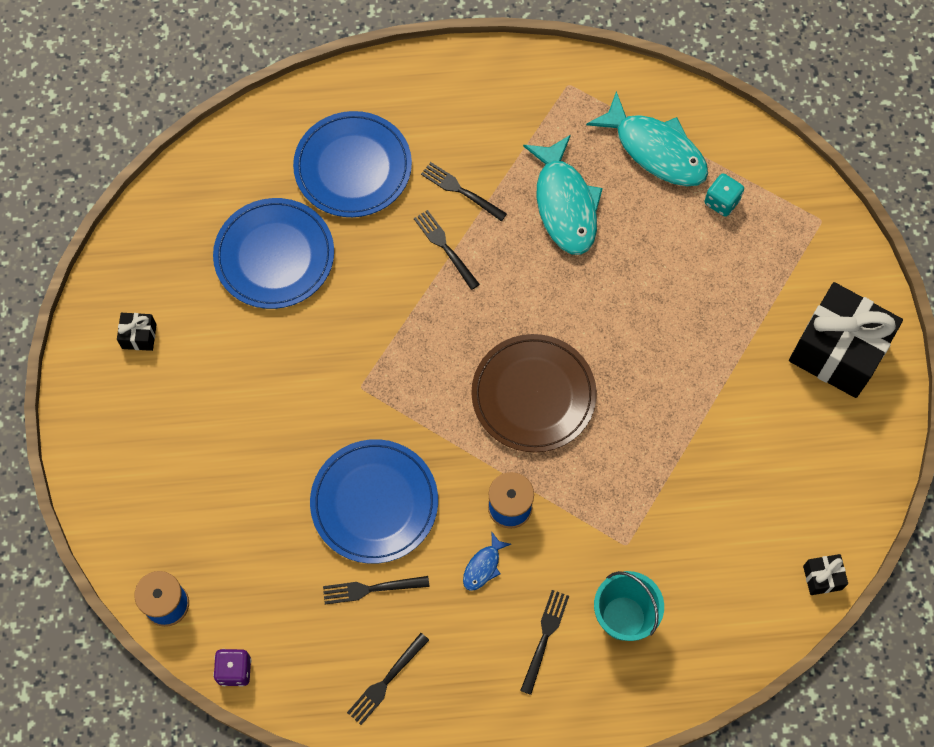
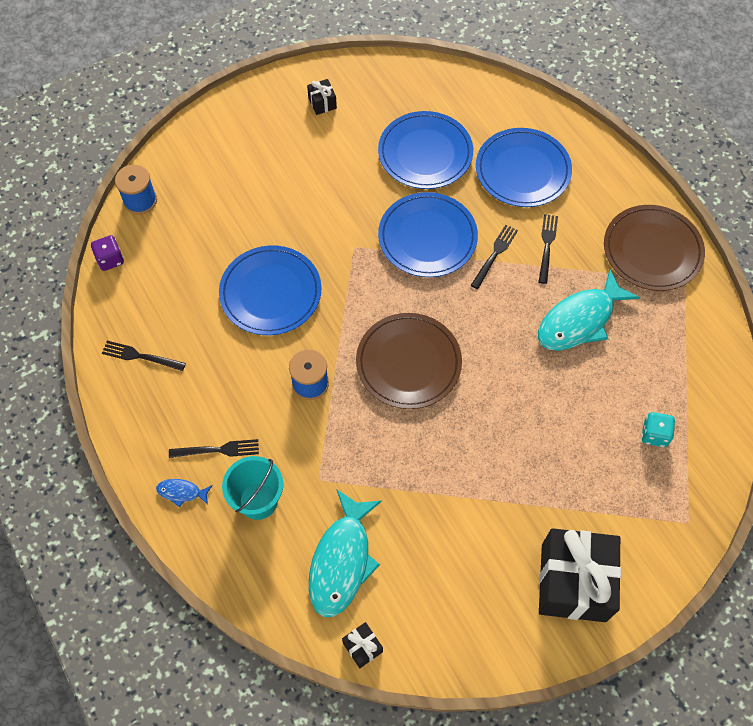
camera: 65 degrees right, 5 degrees down
black fork [323,576,429,605] -> none
blue fish [463,532,511,591] -> blue fish moved to [156,479,213,508]
turquoise fish [586,91,708,186] -> turquoise fish moved to [309,489,382,617]
none -> blue plate [378,192,478,277]
none -> brown plate [604,205,705,291]

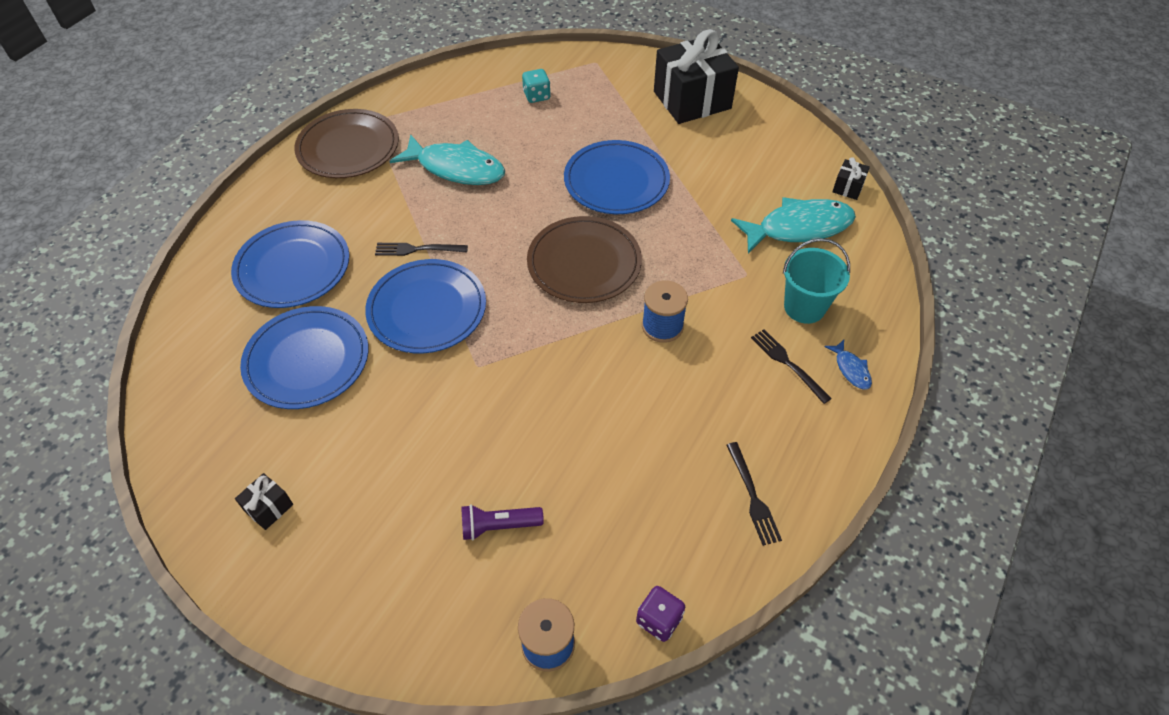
camera: 120 degrees left, 10 degrees down
blue plate [219,245,322,335] -> blue plate moved to [564,140,670,214]
black fork [538,214,558,284] -> none
none -> purple flashlight [461,504,544,540]

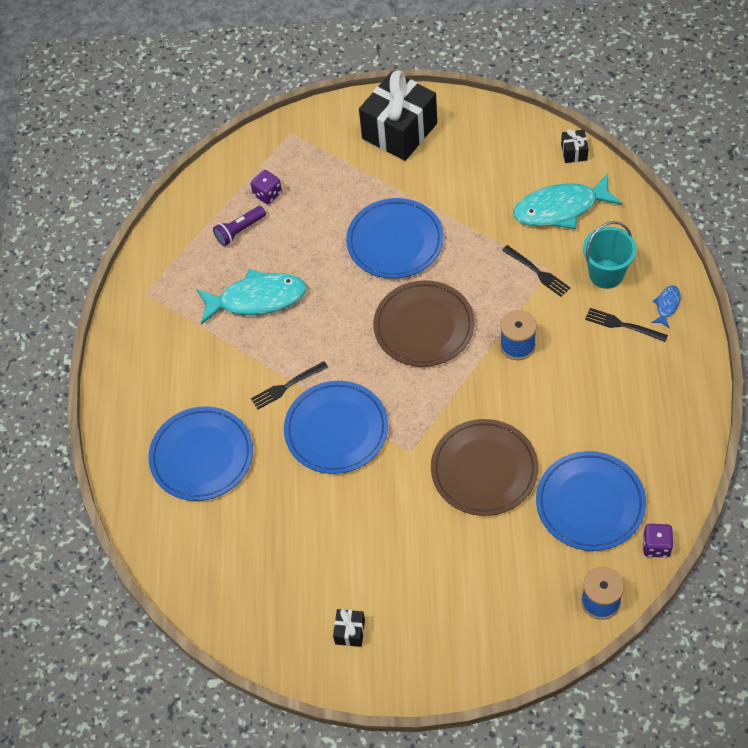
camera: 25 degrees left, 5 degrees up
blue plate [240,306,369,409] -> blue plate moved to [536,451,646,551]
brown plate [294,109,399,178] -> brown plate moved to [431,419,538,516]
purple flashlight [461,504,544,540] -> purple flashlight moved to [213,206,266,246]
turquoise dice [522,69,551,103] -> purple dice [251,170,282,204]
black fork [726,442,782,546] -> black fork moved to [502,245,570,297]
turquoise fish [731,197,856,253] -> turquoise fish turned 150 degrees counterclockwise [513,173,622,229]
blue fish [824,340,872,390] -> blue fish turned 105 degrees counterclockwise [651,285,680,328]

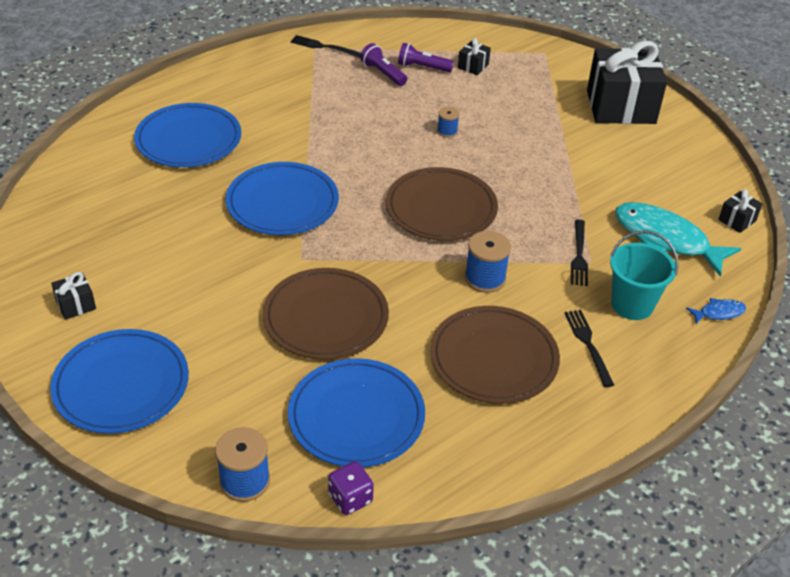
camera: 45 degrees right, 15 degrees down
turquoise fish [196,269,307,325] -> none
purple dice [251,170,282,204] -> black gift [458,38,491,75]
black fork [251,361,328,409] -> black fork moved to [290,35,361,58]
blue plate [346,198,444,279] -> blue plate moved to [50,329,189,434]
blue fish [651,285,680,328] -> blue fish moved to [686,298,746,324]
none -> purple flashlight [360,43,407,86]
none -> brown plate [430,306,560,404]
none -> blue spool [437,107,460,138]

